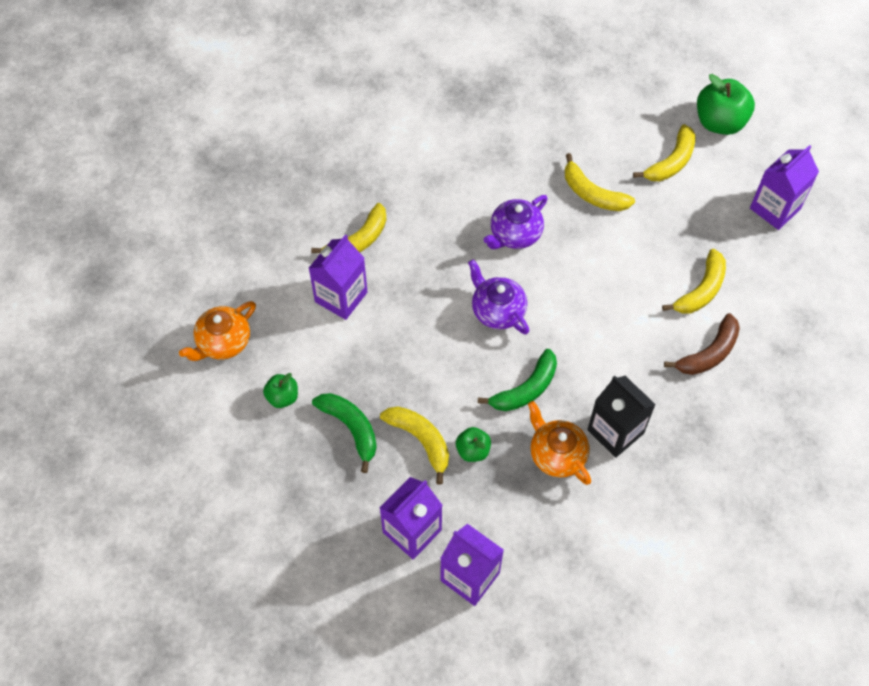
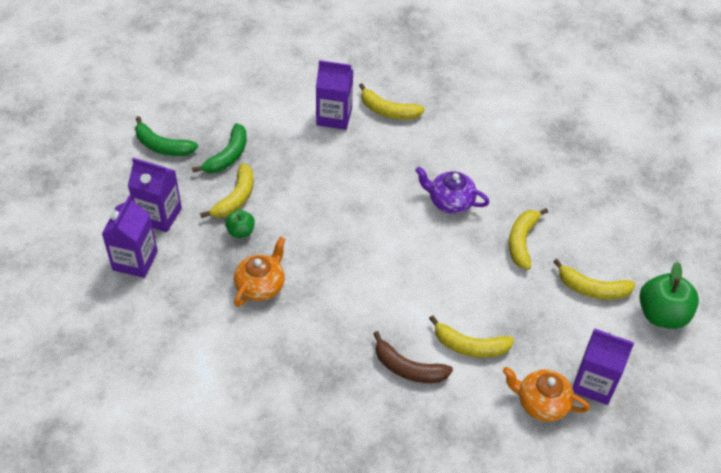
camera: 65 degrees right, 10 degrees down
orange teapot [179,301,256,361] -> orange teapot moved to [503,367,590,422]
green apple [263,373,298,408] -> none
purple teapot [468,259,529,334] -> none
green banana [478,349,557,411] -> green banana moved to [135,116,198,156]
black carton [587,376,656,458] -> none

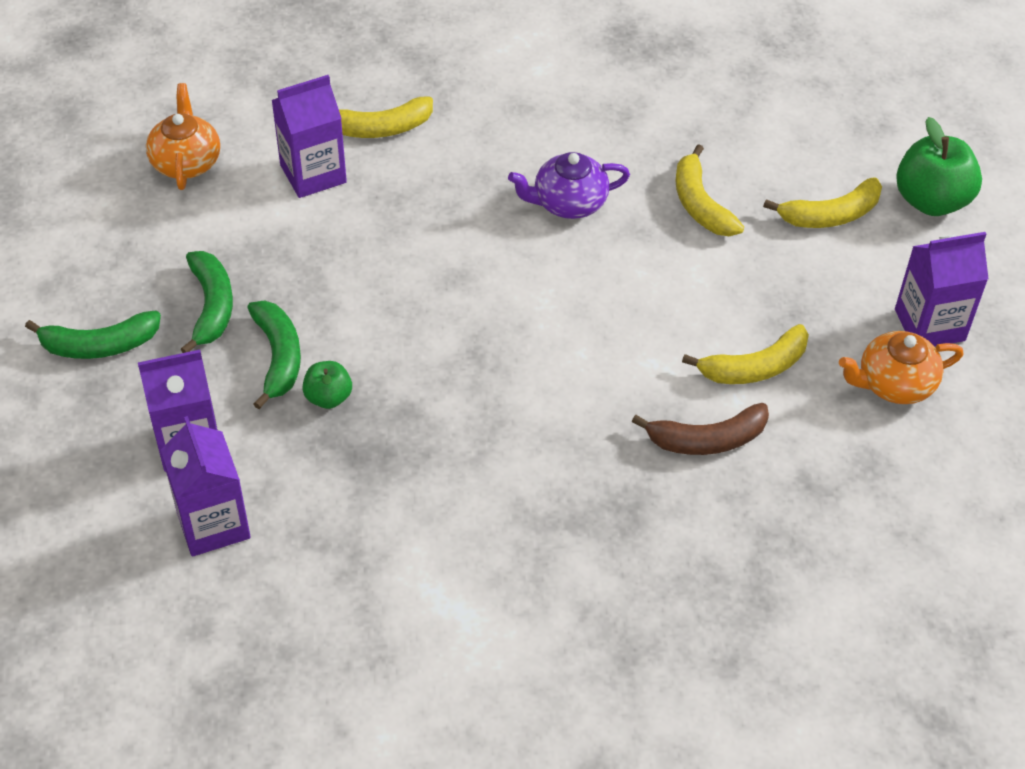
camera: 35 degrees left, 0 degrees up
yellow banana [200,163,254,218] -> green banana [247,300,301,409]
orange teapot [234,237,285,307] -> orange teapot moved to [146,83,220,190]

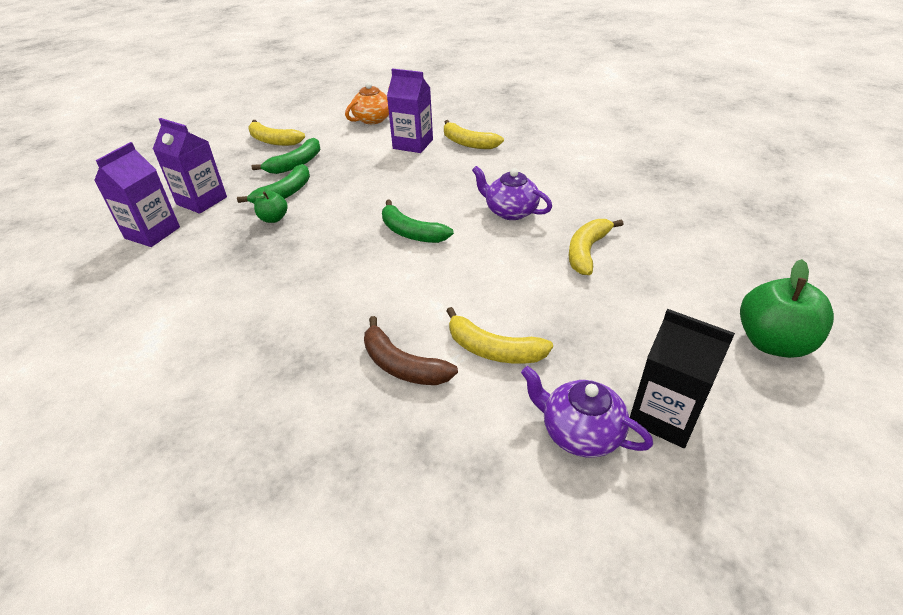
camera: 50 degrees right, 10 degrees down
green banana [25,311,161,359] -> green banana moved to [382,199,454,243]
yellow banana [763,177,882,228] -> yellow banana moved to [248,120,305,146]
orange teapot [839,331,964,404] -> purple teapot [521,366,653,457]
purple carton [895,232,989,347] -> black carton [630,309,735,448]

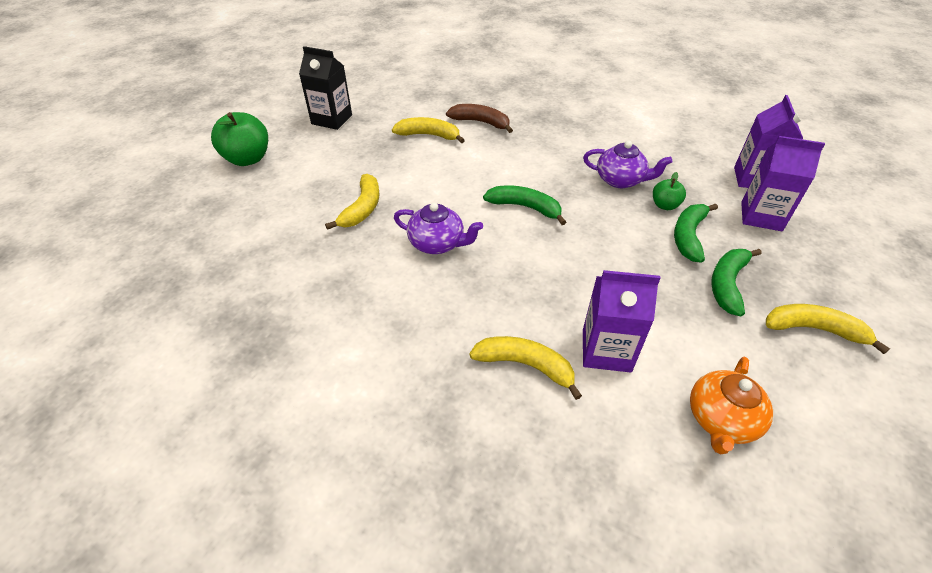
camera: 165 degrees right, 5 degrees up
purple teapot [521,366,653,457] -> purple teapot moved to [583,141,673,188]

